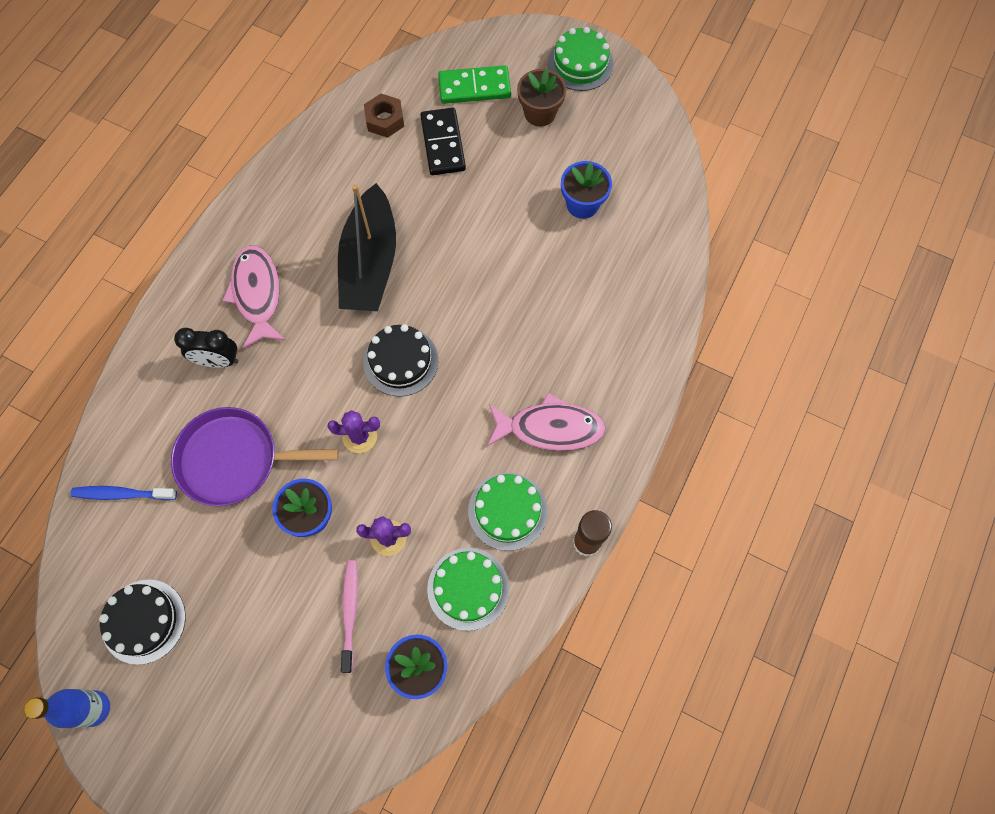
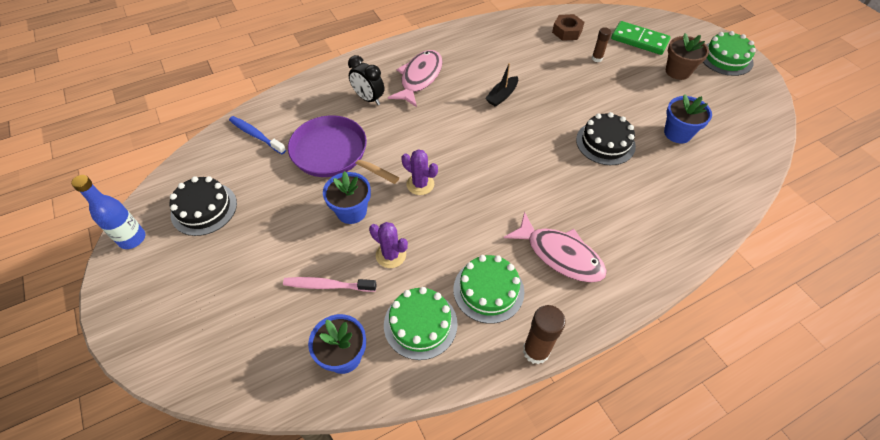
camera: 35 degrees right, 15 degrees down
black boat [338,183,396,311] -> black boat [485,63,518,107], size x0.44
pink toothbrush [341,561,358,673] -> pink toothbrush turned 120 degrees counterclockwise [283,277,377,292]
black cake [363,324,438,397] -> black cake moved to [576,112,636,165]
black domino [420,108,466,175] -> brown glue stick [592,27,611,62]

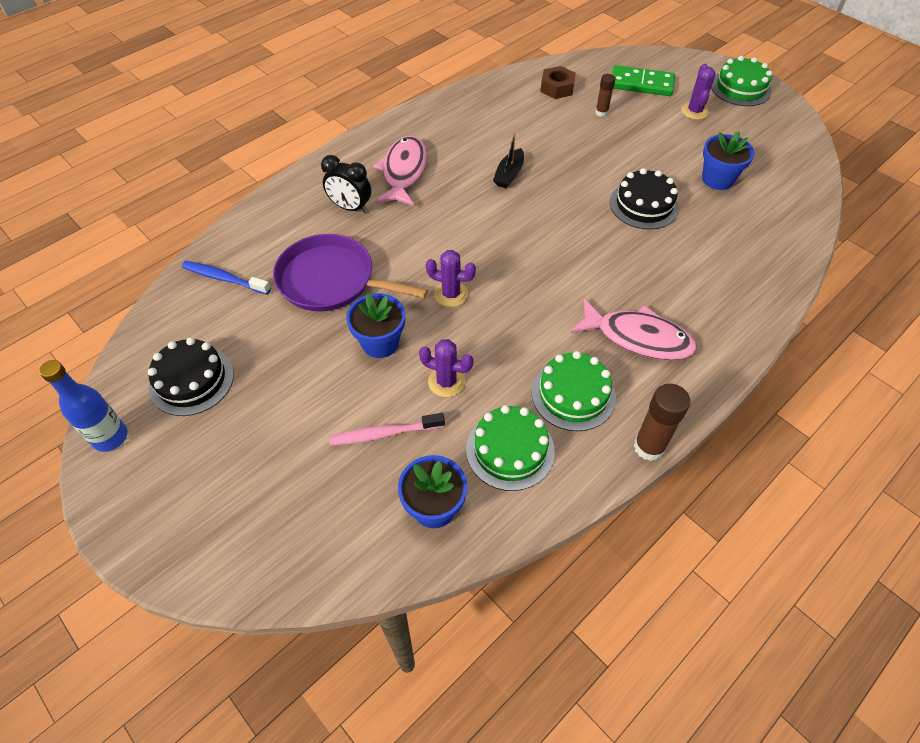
camera: 15 degrees left, 0 degrees up
brown flower pot [666,33,709,80] -> purple cactus [681,64,715,120]

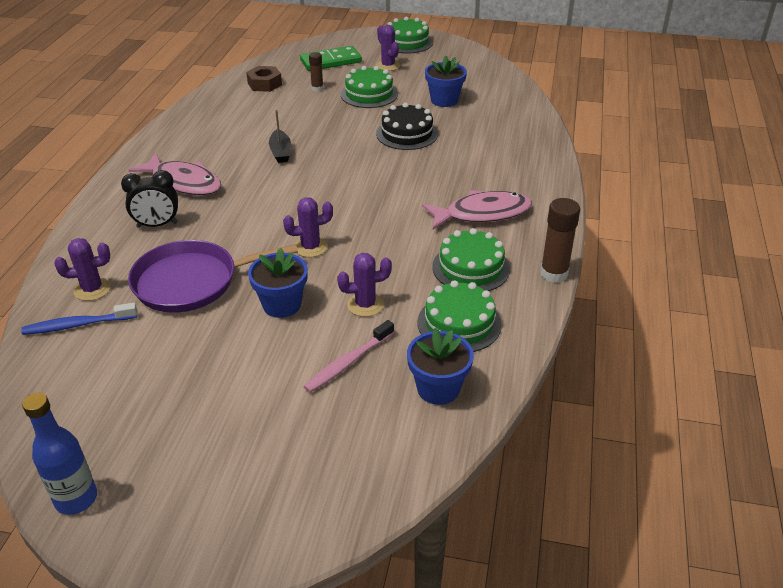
camera: 35 degrees left, 15 degrees down
black cake [148,337,234,416] -> none
pink fish [373,135,427,206] -> pink fish turned 150 degrees clockwise [129,153,221,195]
none -> purple cactus [54,238,111,301]
none -> green cake [340,66,398,108]

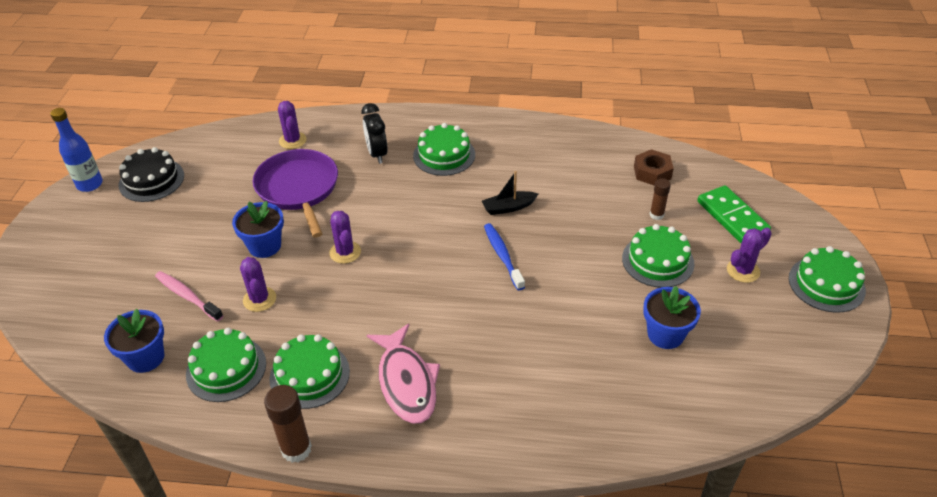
camera: 85 degrees right, 5 degrees up
blue toothbrush [21,303,137,335] -> blue toothbrush moved to [484,223,525,290]
pink fish [129,153,221,195] -> green cake [413,123,475,176]
black cake [376,103,438,150] -> black cake moved to [119,147,184,202]

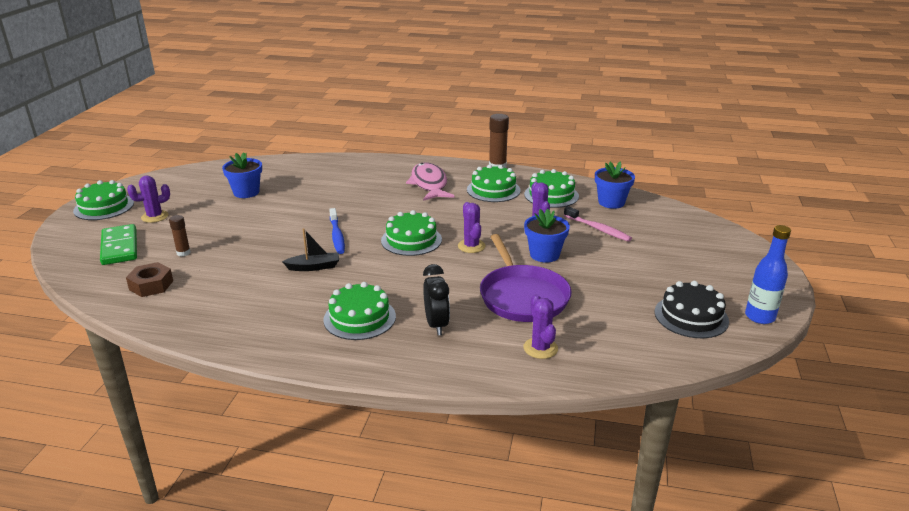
camera: 175 degrees left, 15 degrees down
green cake [622,224,695,288] -> green cake moved to [381,210,442,256]

